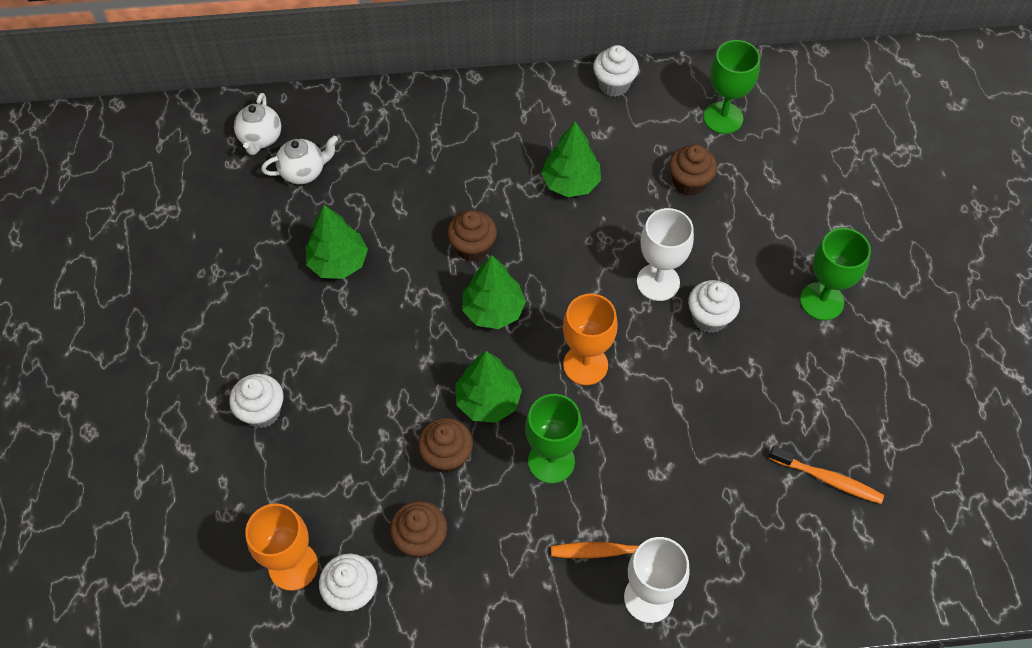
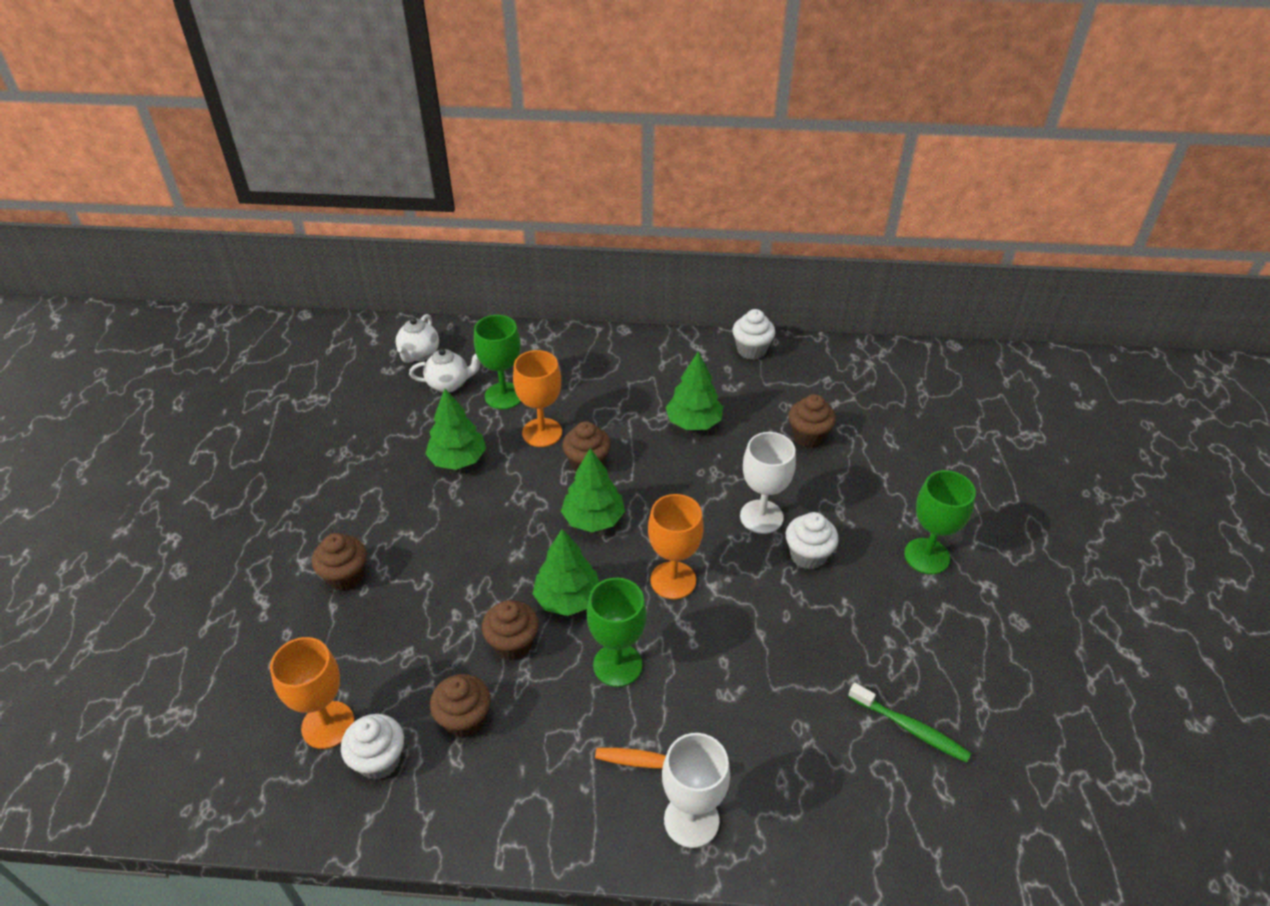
camera: 10 degrees right, 15 degrees down
white cupcake [229,374,284,428] -> brown cupcake [312,533,367,591]
green goblet [704,40,760,134] -> green goblet moved to [474,315,521,409]
orange toothbrush [769,446,884,504] -> green toothbrush [848,683,971,763]
none -> orange goblet [513,350,562,447]

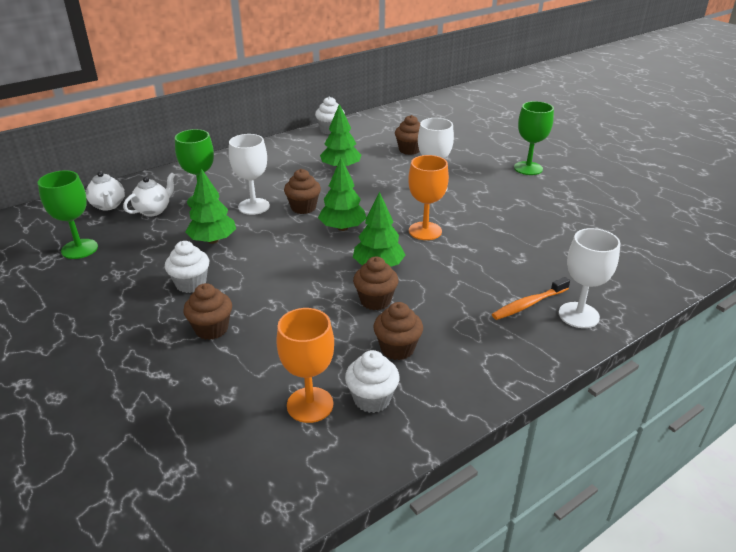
camera: 40 degrees left, 10 degrees down
orange goblet [513,350,562,447] -> white goblet [229,134,270,215]
green goblet [587,578,647,687] -> green goblet moved to [38,170,98,259]
white cupcake [786,512,839,570] -> white cupcake moved to [165,241,209,293]
green toothbrush [848,683,971,763] -> none

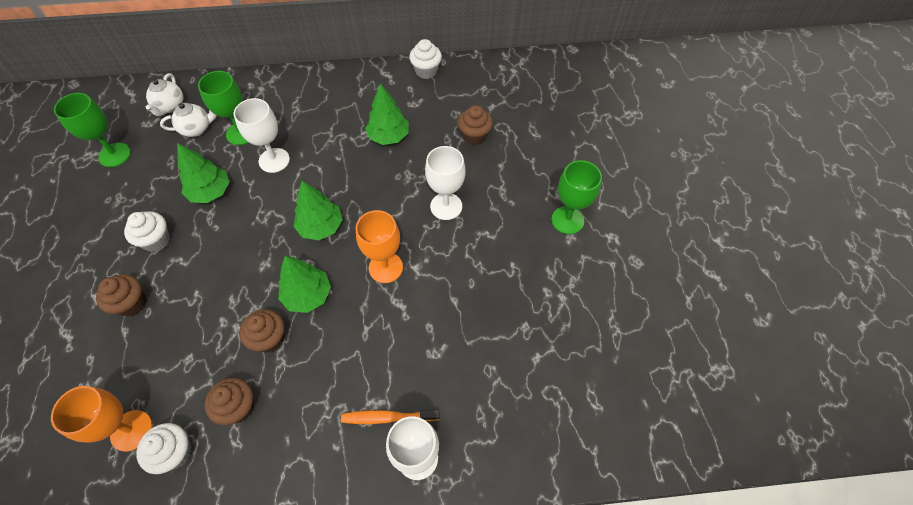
camera: 30 degrees right, 25 degrees up
brown cupcake [284,169,321,214] -> none

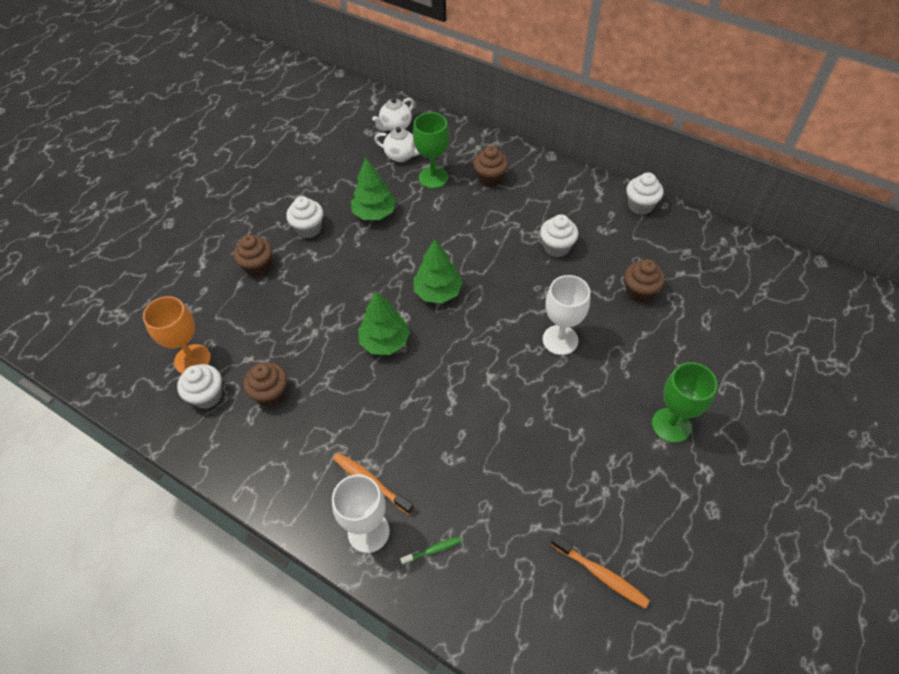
camera: 40 degrees right, 5 degrees down
green goblet [54,93,131,167] -> none
white goblet [234,98,290,173] -> none
brown cupcake [239,309,284,353] -> brown cupcake moved to [473,146,509,187]
orange goblet [356,210,403,283] -> none
green tree [365,84,409,145] -> white cupcake [540,214,578,257]
none -> green toothbrush [400,536,462,565]
none -> orange toothbrush [551,534,650,609]

